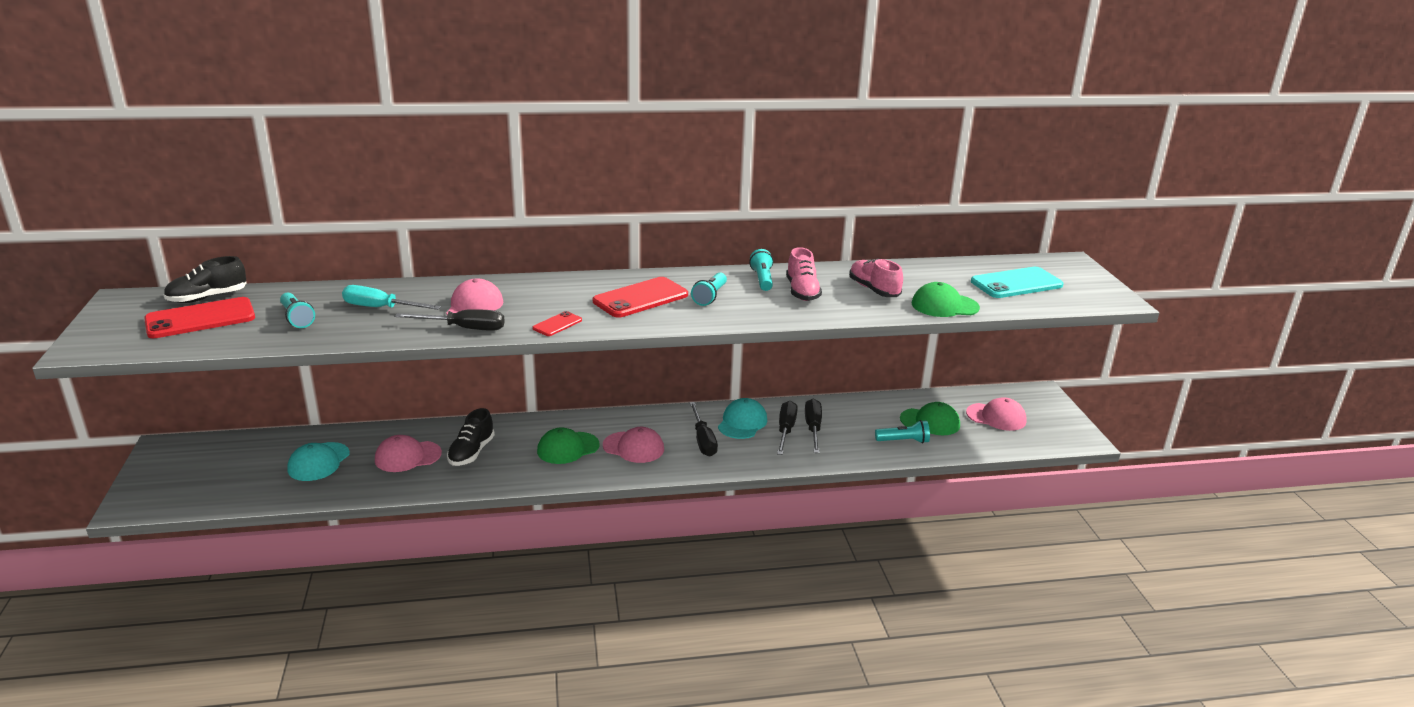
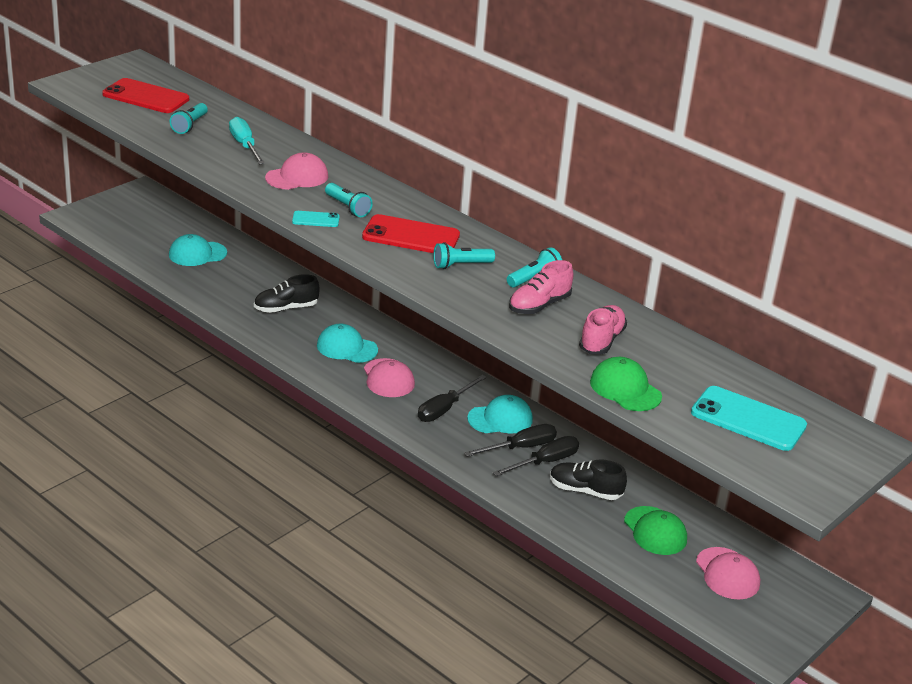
camera: 50 degrees right, 5 degrees up
black shoe [163,256,247,303] -> black shoe moved to [550,459,627,500]
pink cap [375,435,442,472] -> none
black screwdriver [395,309,505,331] -> none
red phone [532,311,582,336] -> turquoise phone [292,211,340,227]
green cap [537,427,599,464] -> turquoise cap [317,324,378,363]
turquoise flashlight [875,420,930,443] -> turquoise flashlight moved to [325,183,373,217]

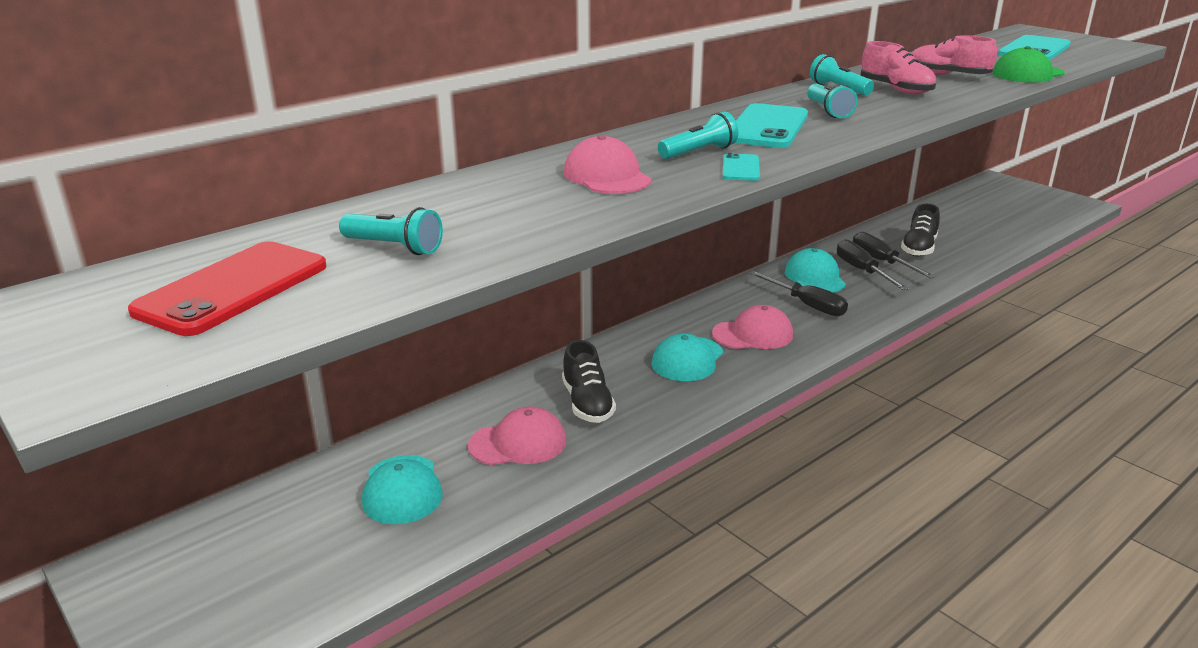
camera: 80 degrees left, 5 degrees down
turquoise screwdriver [229,117,265,164] -> none
red phone [362,214,460,253] -> turquoise phone [735,103,808,148]
green cap [624,506,687,555] -> none
pink cap [696,547,760,599] -> pink cap moved to [468,406,566,465]

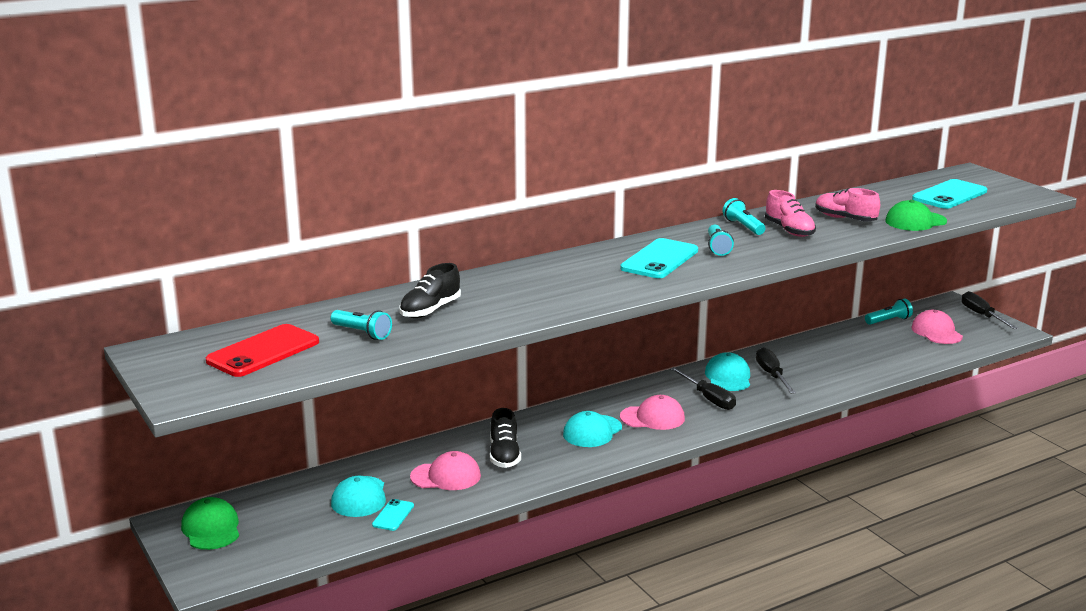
camera: 10 degrees right, 5 degrees down
pink cap [564,135,652,194] -> pink cap moved to [911,310,963,344]
turquoise flashlight [658,111,738,159] -> turquoise flashlight moved to [865,298,913,325]
turquoise phone [723,153,760,181] -> turquoise phone moved to [372,499,414,531]
black screwdriver [853,232,936,278] -> black screwdriver moved to [961,291,1018,329]
black shoe [901,204,940,257] -> black shoe moved to [399,263,461,318]
none -> green cap [181,497,239,550]

